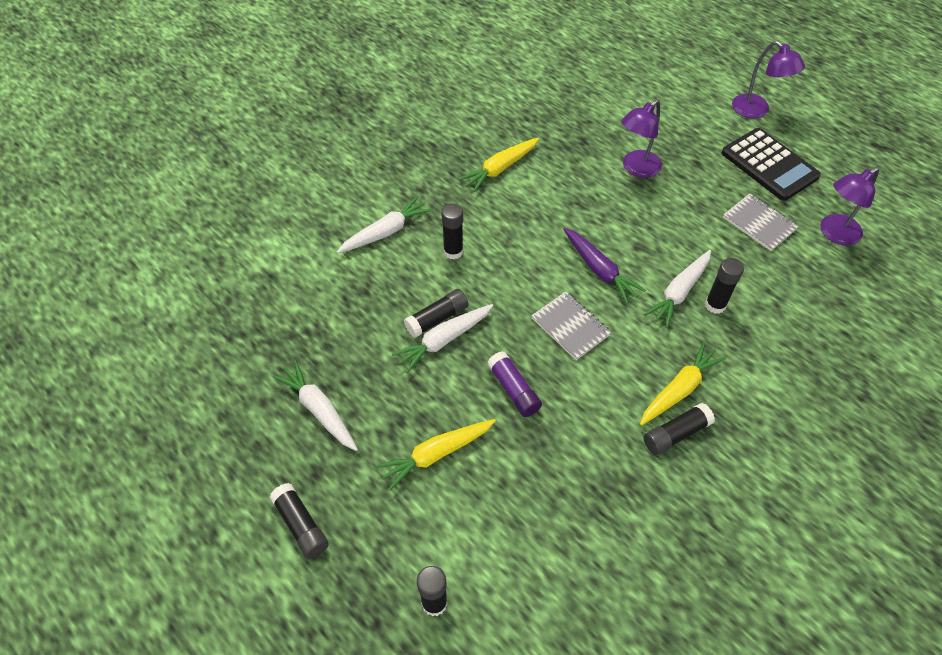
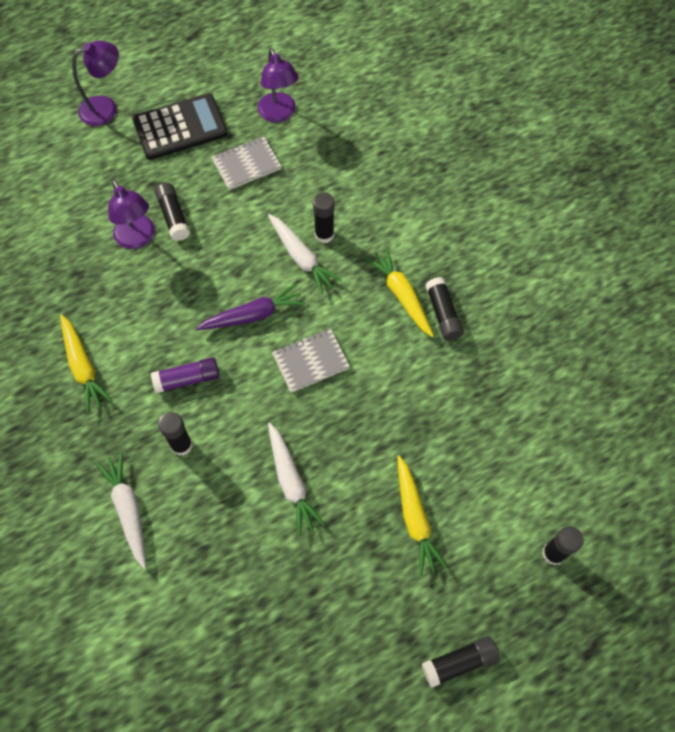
camera: 75 degrees left, 10 degrees up
white carrot [273,360,358,451] -> none
black glue stick [404,289,468,338] -> black glue stick moved to [155,183,190,241]
purple glue stick [487,351,542,417] -> purple glue stick moved to [151,357,220,393]

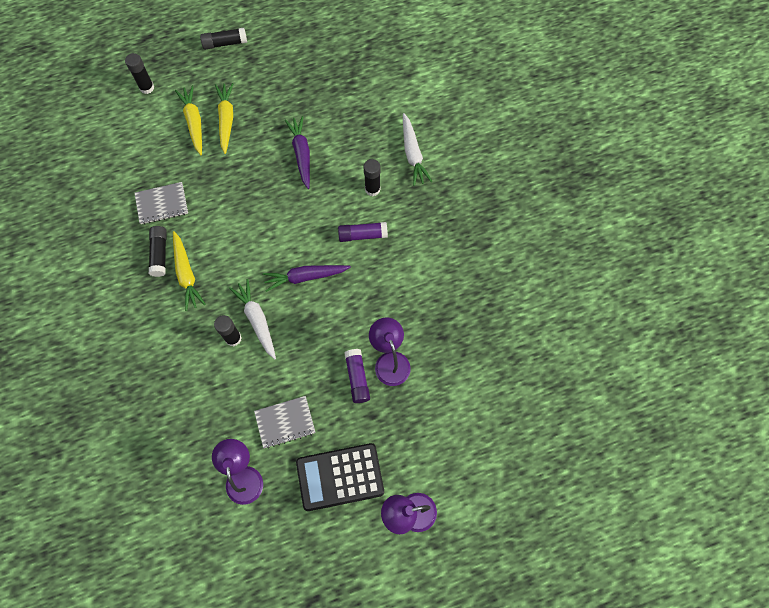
camera: 170 degrees left, 5 degrees up
yellow carrot [60,315,113,413] -> yellow carrot moved to [175,85,202,155]
black glue stick [155,183,190,241] -> purple glue stick [344,349,370,403]
white carrot [268,423,325,536] -> purple carrot [285,116,310,189]
grey notebook [272,328,350,393] -> grey notebook moved to [135,182,188,224]

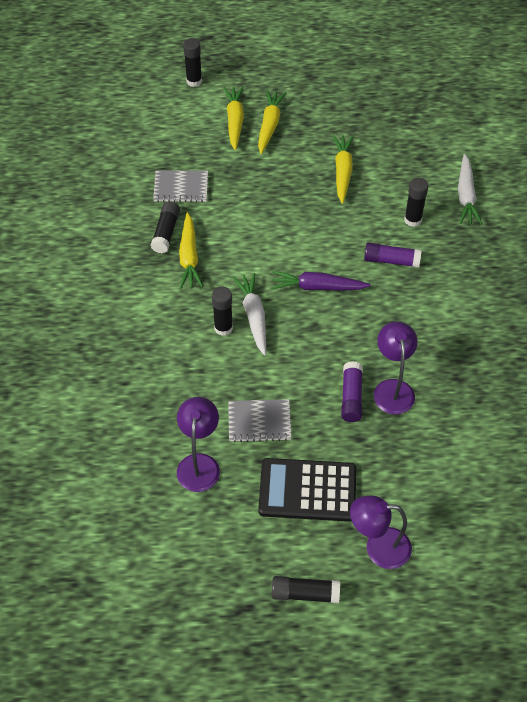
camera: 15 degrees right, 15 degrees down
black glue stick [200,28,247,50] -> black glue stick moved to [272,576,340,603]
purple carrot [285,116,310,189] -> yellow carrot [333,135,354,204]

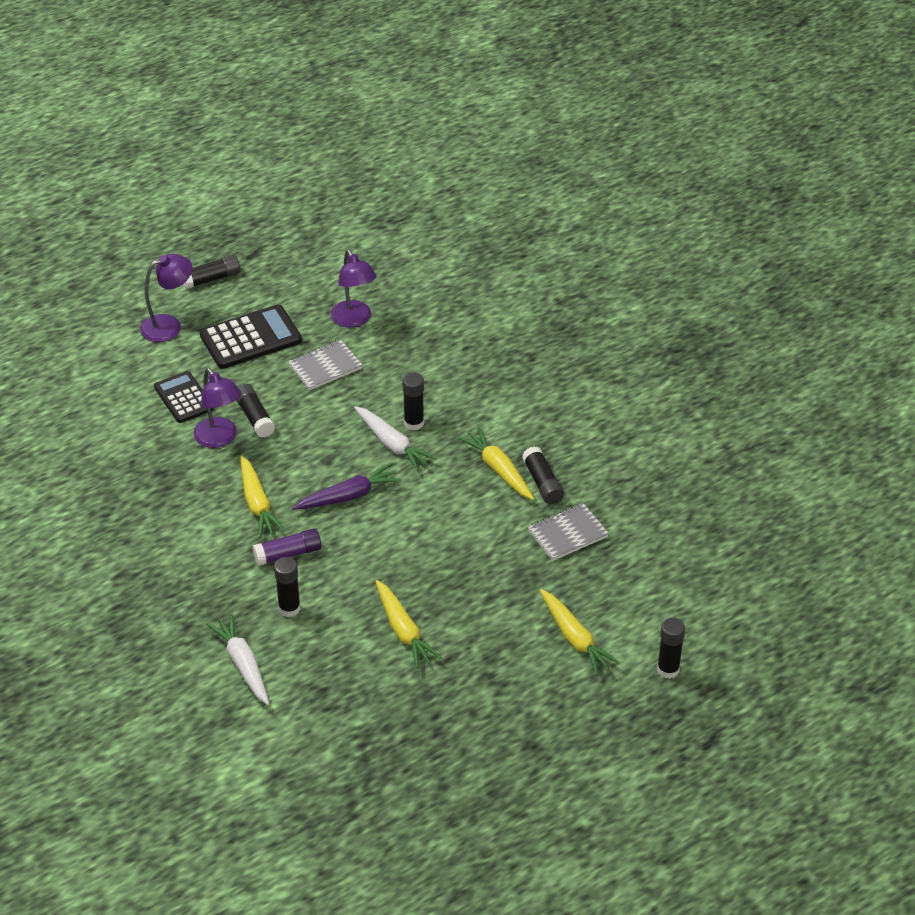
camera: 150 degrees right, 10 degrees down
yellow carrot [258,90,286,154] -> yellow carrot moved to [240,455,285,538]
purple glue stick [341,361,363,422] -> black glue stick [236,384,275,437]
none -> black calculator [154,371,214,423]

